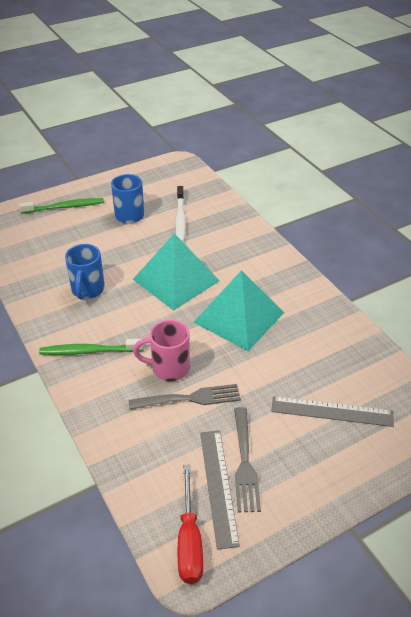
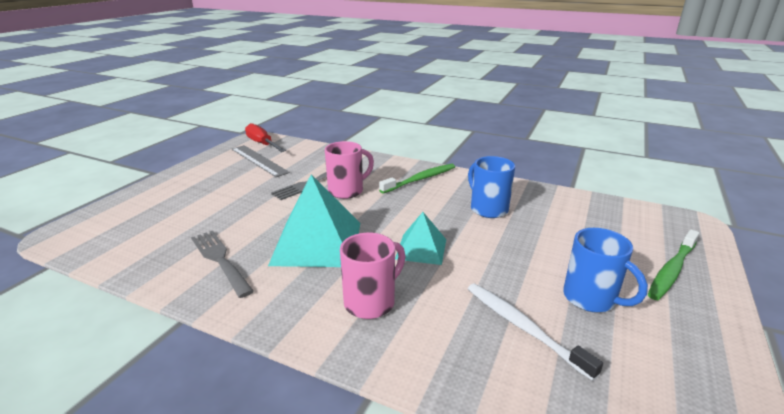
camera: 145 degrees right, 15 degrees down
turquoise pyramid [133,233,220,311] -> turquoise pyramid [395,212,446,265], size x0.56
grey fork [234,407,261,513] -> grey fork moved to [191,231,254,298]
grey ruler [271,396,394,427] -> none
none -> pink mug [340,233,406,319]

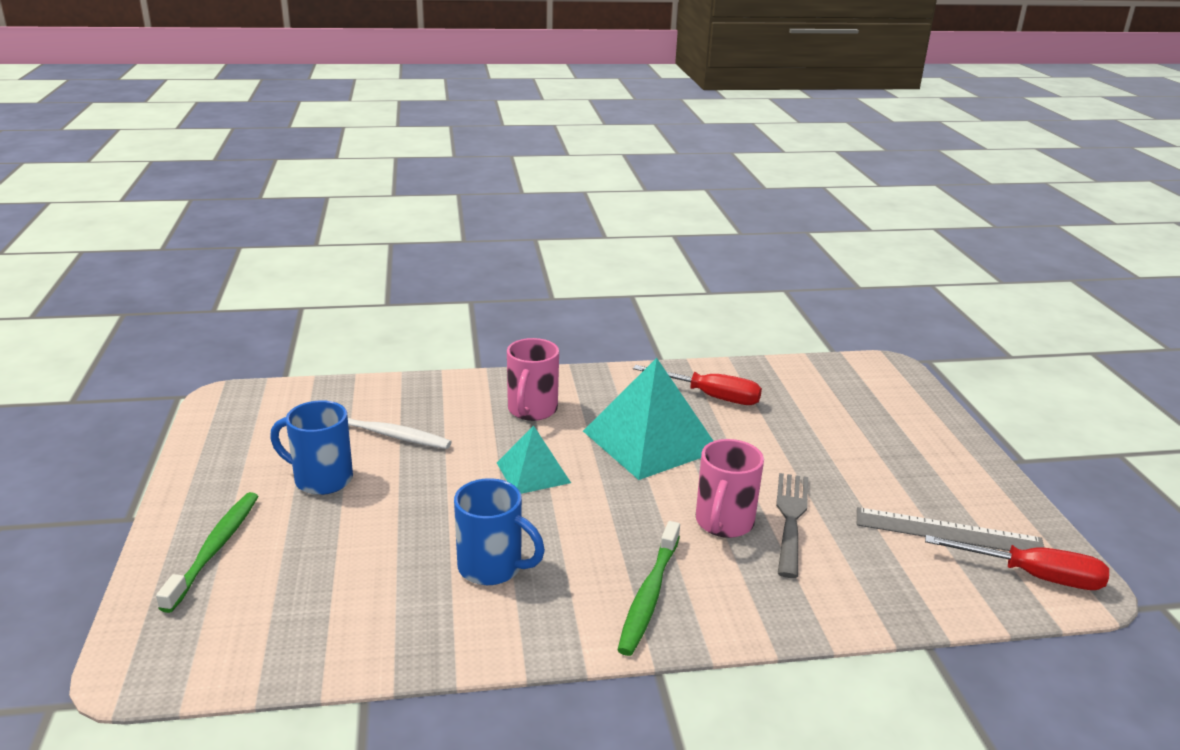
camera: 145 degrees right, 0 degrees up
grey fork [191,231,254,298] -> red screwdriver [633,365,762,405]

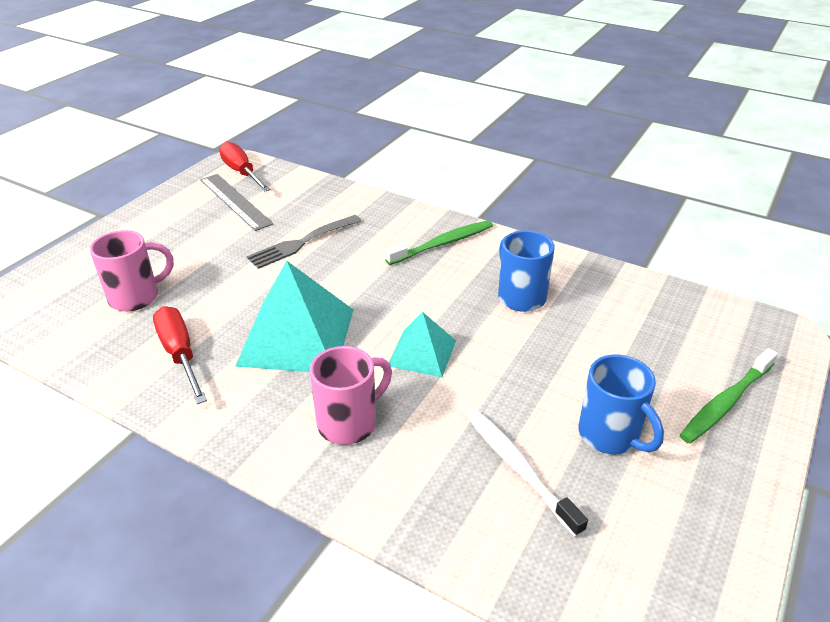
camera: 140 degrees left, 10 degrees up
pink mug [696,439,764,538] -> pink mug moved to [90,230,174,311]

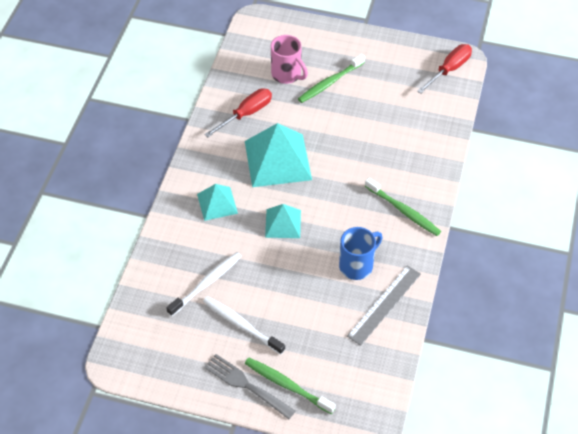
camera: 75 degrees right, 15 degrees up
grey ruler [200,174,274,231] -> grey ruler moved to [347,265,421,346]
grey fork [246,215,361,269] -> grey fork moved to [204,354,295,419]
pink mug [310,346,392,445] -> turquoise pyramid [197,184,238,221]
blue mug [578,354,664,454] -> white toothbrush [203,296,285,355]
none -> green toothbrush [298,54,365,103]

